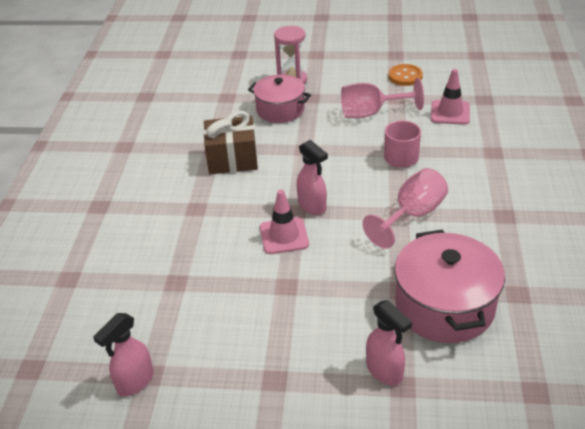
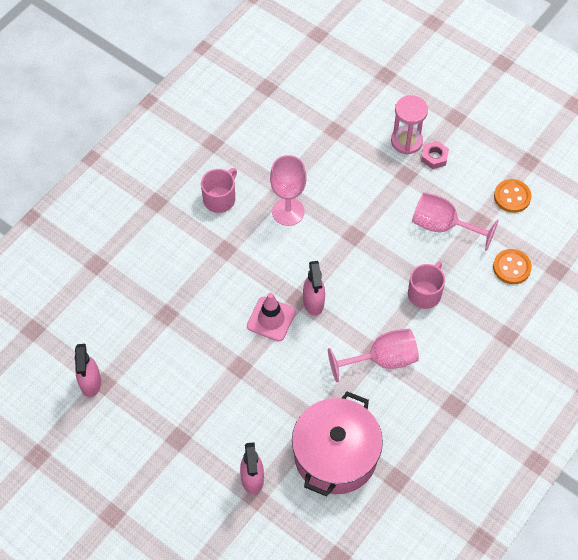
camera: 30 degrees right, 20 degrees up
pink spray bottle [93,313,153,397] -> pink spray bottle turned 75 degrees counterclockwise [75,344,101,397]
brown gift [203,111,258,174] -> pink goblet [270,155,306,226]
pink pot [248,74,311,123] -> none
pink traffic cone [431,69,470,125] -> orange button [493,249,532,284]
none -> pink mug [201,168,237,213]
none -> pink nut [421,141,449,169]

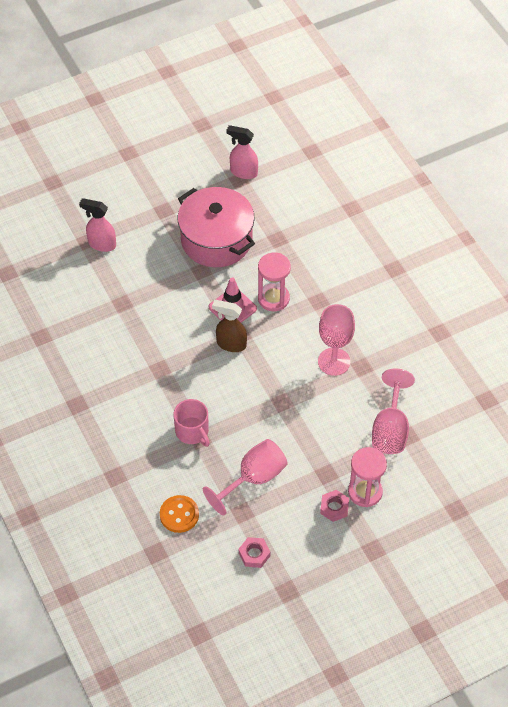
camera: 115 degrees right, 5 degrees down
pink mug [201,168,237,213] -> none
pink pot [292,391,383,497] -> pink pot moved to [178,187,255,267]
pink spray bottle [303,261,325,316] -> brown spray bottle [212,300,247,352]
pink goblet [328,328,419,382] -> pink goblet moved to [372,369,415,454]
orange button [494,179,532,213] -> pink nut [239,537,271,568]
none -> pink hourglass [258,253,291,311]

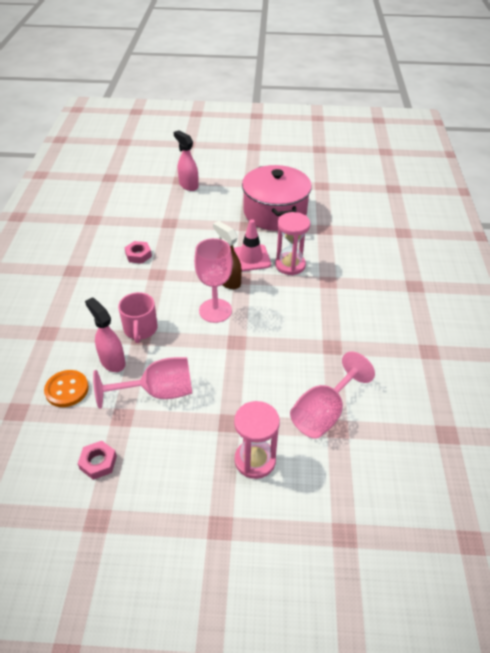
camera: 30 degrees right, 10 degrees down
pink spray bottle [226,125,258,179] -> pink spray bottle moved to [85,297,126,372]
pink goblet [318,304,355,376] -> pink goblet moved to [194,238,233,323]
pink nut [320,490,349,522] -> pink nut moved to [125,241,152,264]

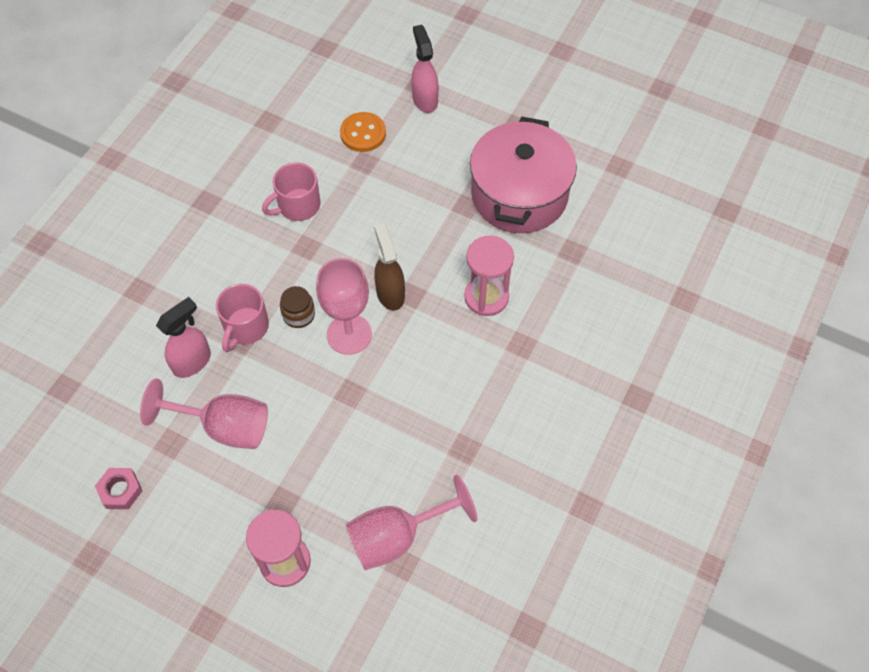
camera: 25 degrees right, 15 degrees up
orange button [44,370,89,407] -> orange button moved to [340,112,386,152]
pink spray bottle [85,297,126,372] -> pink spray bottle turned 60 degrees clockwise [156,297,211,378]
pink nut [125,241,152,264] -> pink mug [262,162,320,221]
pink traffic cone [234,219,271,271] -> none
none -> brown jar [280,286,315,328]

